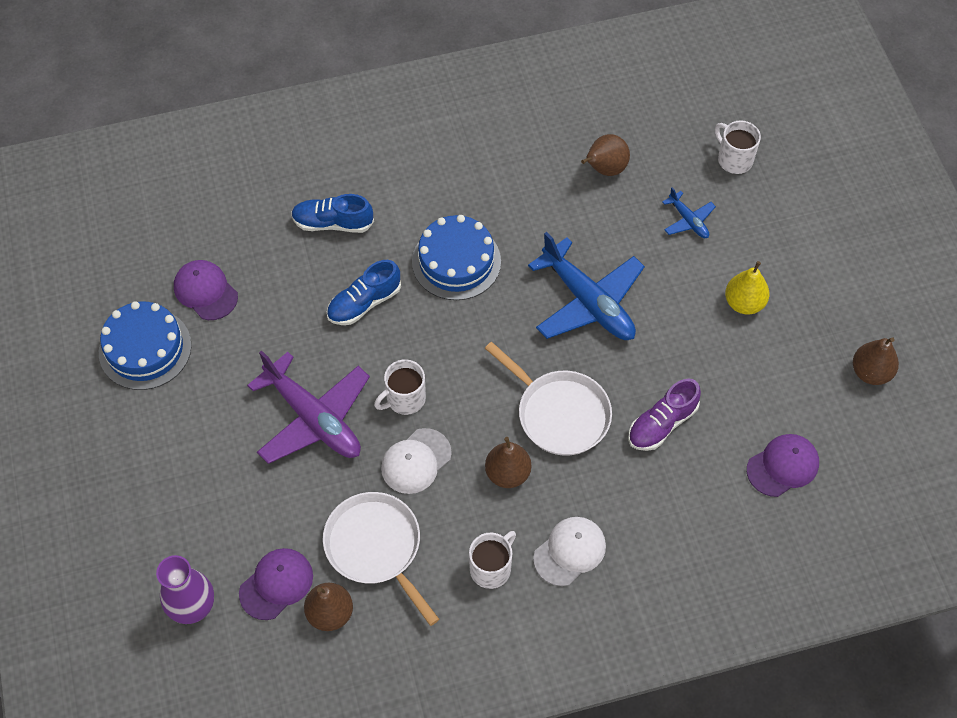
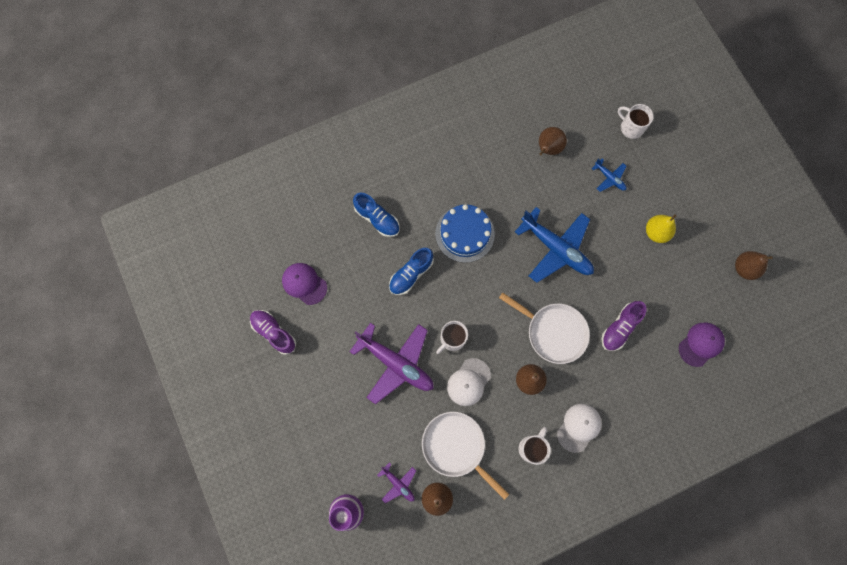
camera: 10 degrees left, 15 degrees up
blue cake [99,301,192,390] -> purple shoe [250,310,296,355]
purple cap [239,548,313,620] -> purple plane [377,462,416,503]
blue shoe [291,194,374,233] -> blue shoe turned 135 degrees counterclockwise [353,193,399,237]

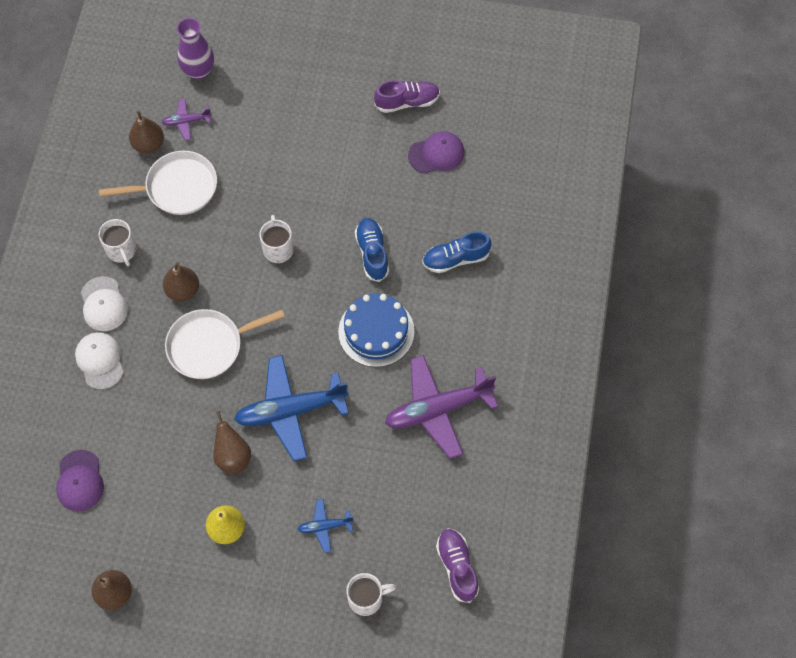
camera: 125 degrees right, 10 degrees down
purple plane [349,323,434,404] -> purple plane moved to [385,355,498,459]
white cap [447,358,491,406] -> white cap moved to [75,332,124,389]
brown pear [539,127,567,155] -> brown pear moved to [213,411,251,474]
purple shoe [602,301,646,351] -> purple shoe moved to [436,528,479,603]

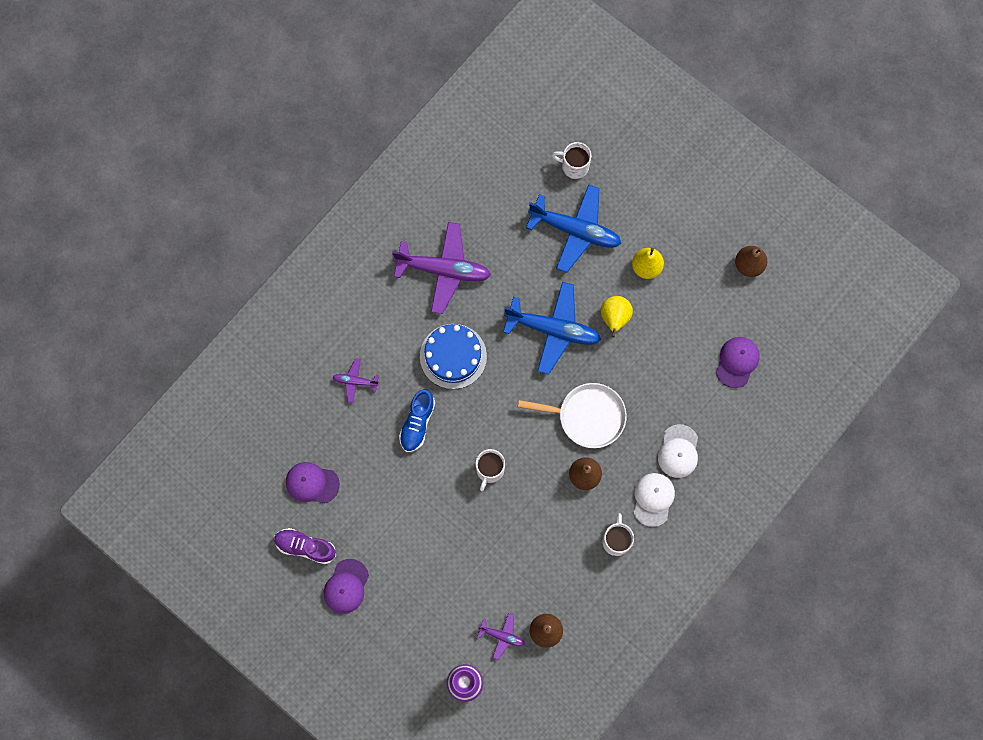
camera: 150 degrees left, 10 degrees up
white pan [99,151,217,215] -> none
brown pear [213,411,251,474] -> yellow pear [601,296,633,337]
blue plane [298,499,354,553] -> blue plane [526,184,622,273], size x2.11
blue shoe [422,232,491,273] -> purple plane [332,358,379,403]
purple shoe [436,528,479,603] -> none
none -> purple cap [324,559,369,614]

